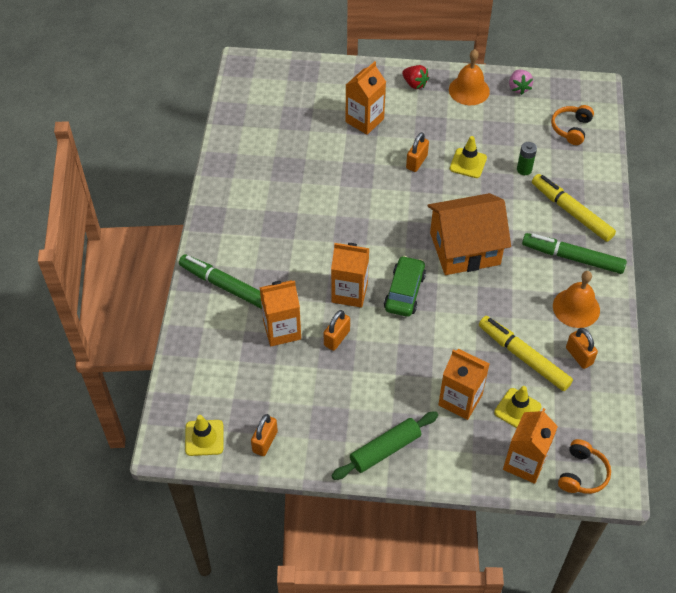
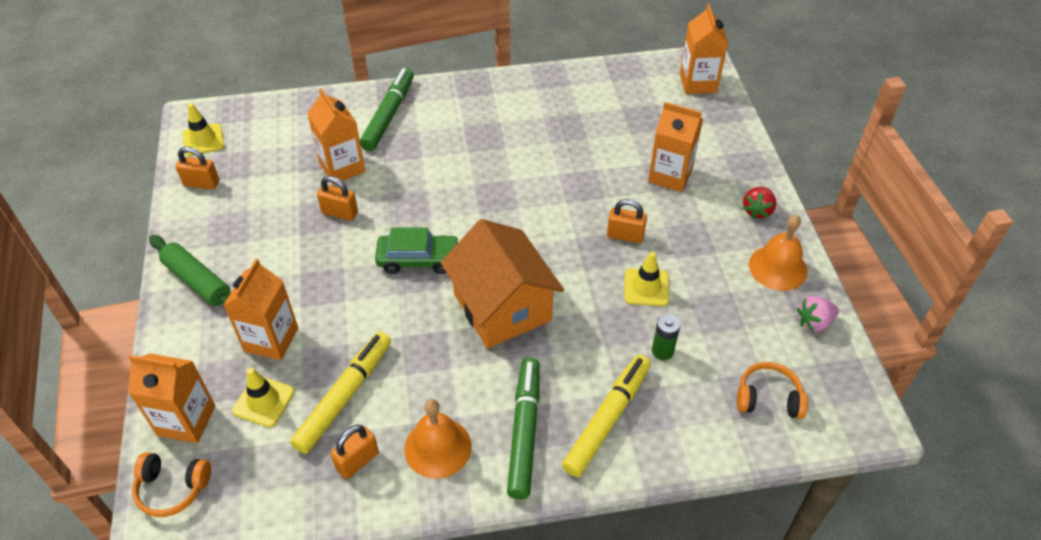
camera: 75 degrees right, 5 degrees down
orange carton [331,243,369,308] -> orange carton moved to [680,4,728,94]

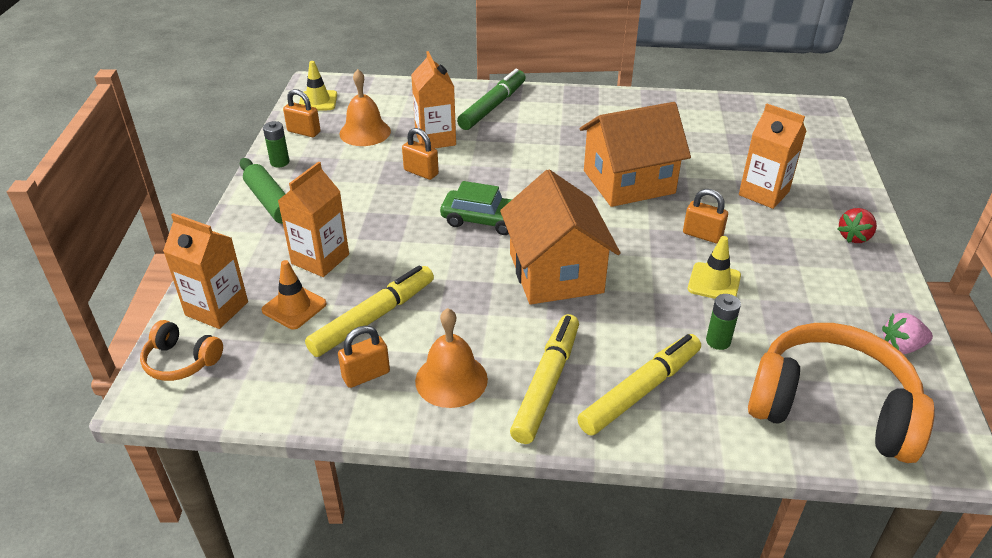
camera: 15 degrees right, 10 degrees down
yellow traffic cone [232,368,294,427] -> orange traffic cone [262,260,327,329]
green marker [507,358,539,499] -> yellow marker [510,314,579,444]
orange carton [680,4,728,94] -> none
orange headphones [737,362,808,419] -> orange headphones [748,323,935,463], size x2.10
orange bell [749,215,808,291] -> orange bell moved to [340,69,391,146]
none -> green battery [263,121,289,168]
none -> orange house [579,102,691,207]

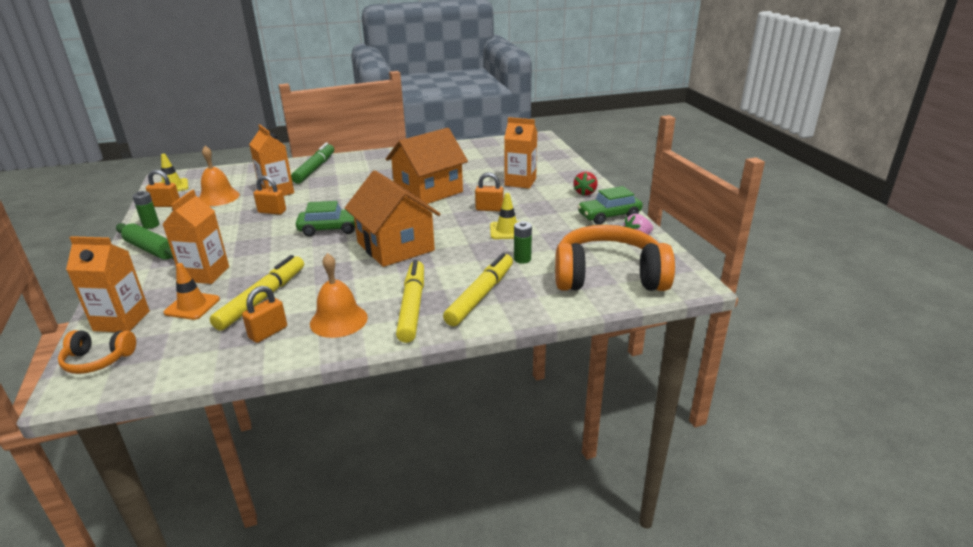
camera: 20 degrees left, 10 degrees down
none -> green car [577,186,643,225]

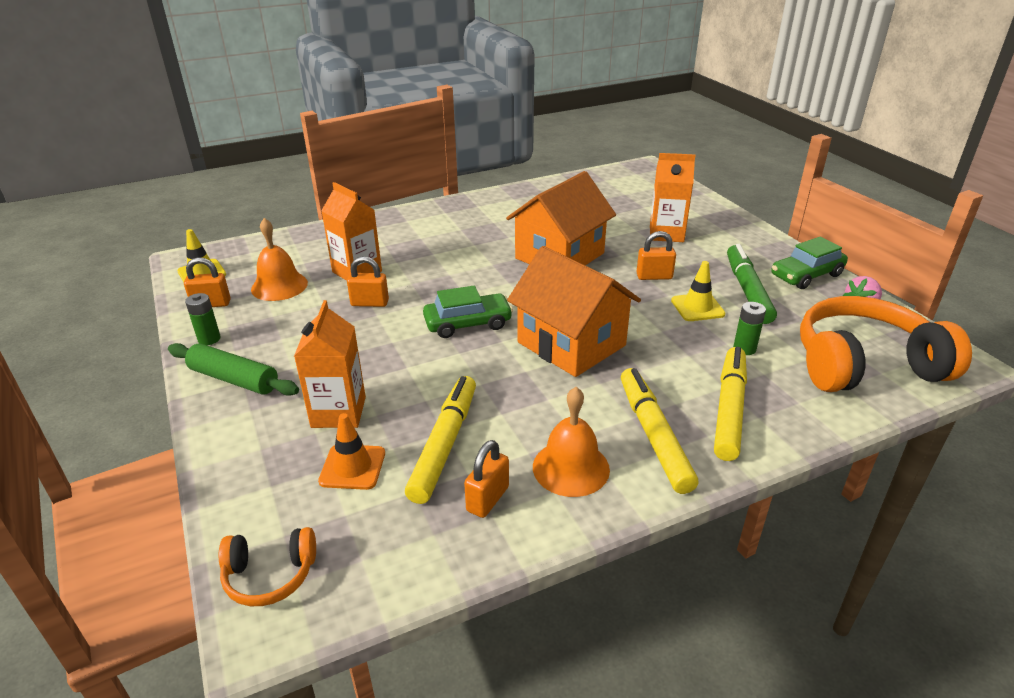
camera: 10 degrees left, 5 degrees up
orange carton [66,236,150,332] -> none
green marker [291,143,334,184] -> green marker moved to [727,244,777,324]
red strawberry [574,171,598,196] -> none

